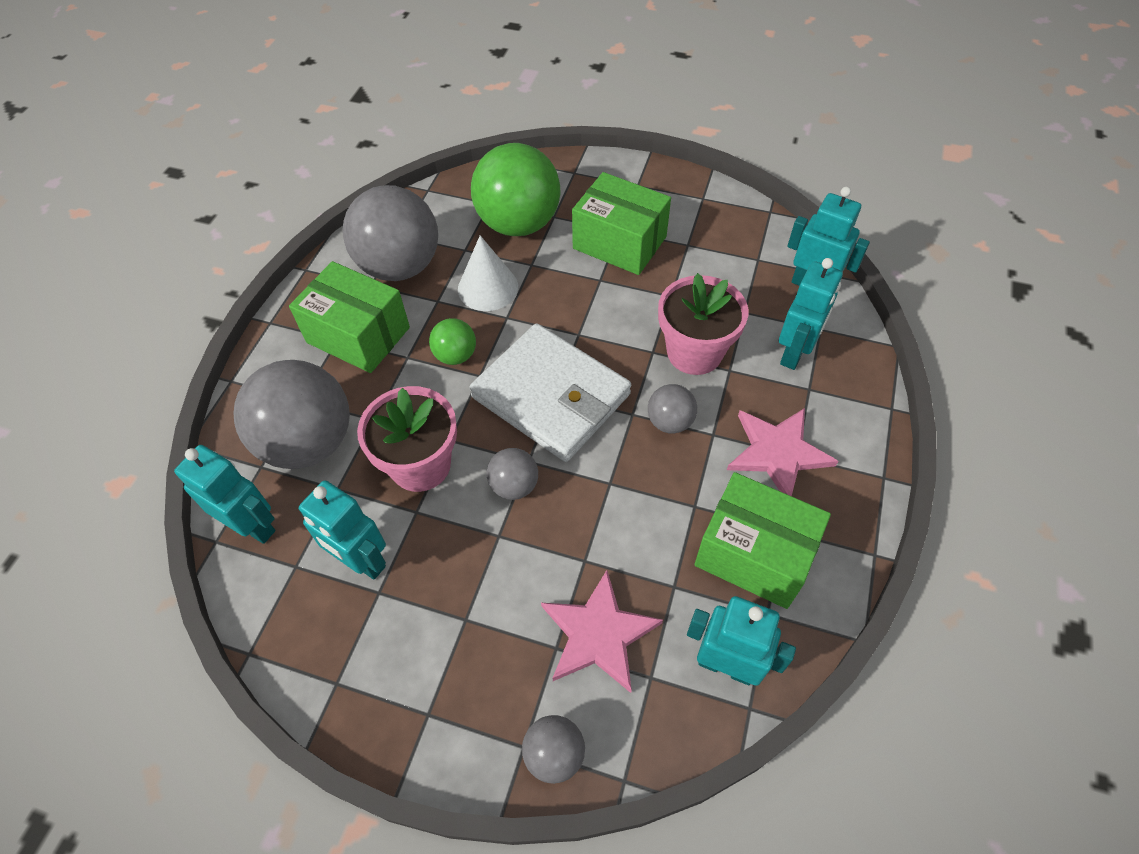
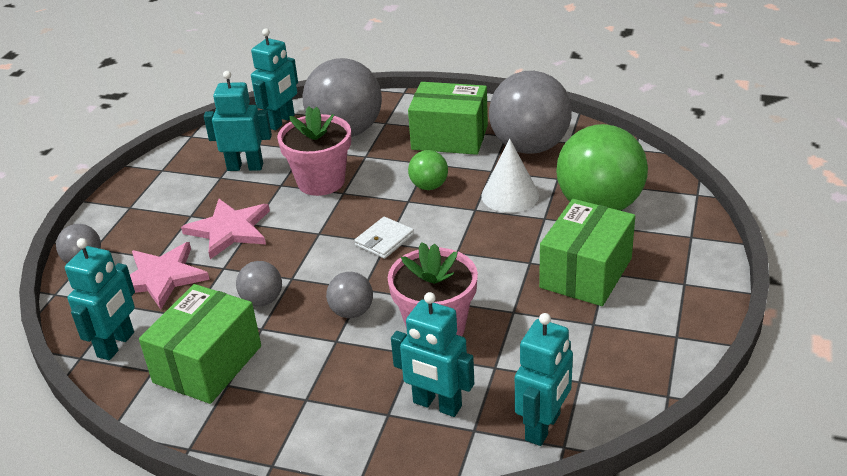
camera: 90 degrees right, 20 degrees down
green box [289,261,410,373] -> green box turned 75 degrees clockwise [408,82,488,155]
turquoise robot [298,480,386,580] -> turquoise robot turned 60 degrees clockwise [204,71,272,171]
white wallet [470,323,631,462] -> white wallet [354,217,414,259], size x0.42
grey ball [487,448,538,500] -> grey ball moved to [236,261,282,307]
pink star [727,408,838,496] -> pink star moved to [181,199,270,259]

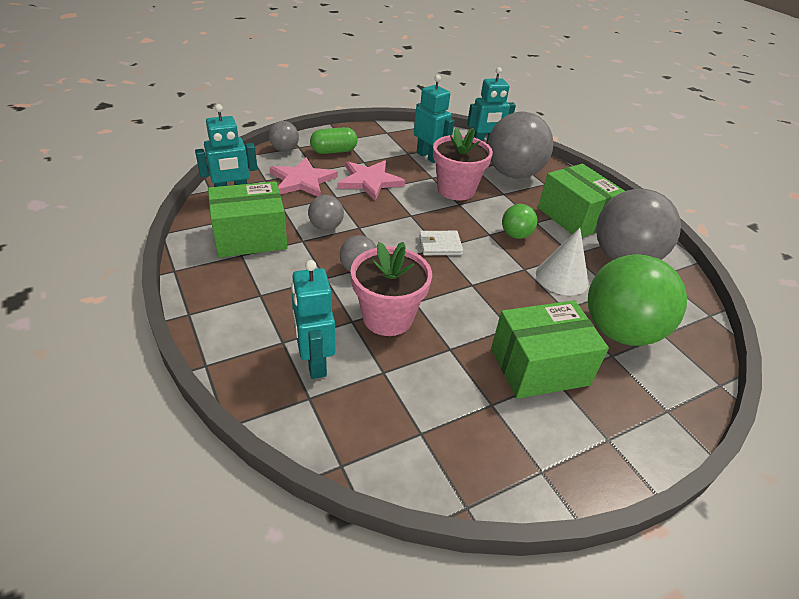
camera: 40 degrees right, 5 degrees up
turquoise robot [515,313,573,446] -> none
none -> green capsule [310,127,358,154]

